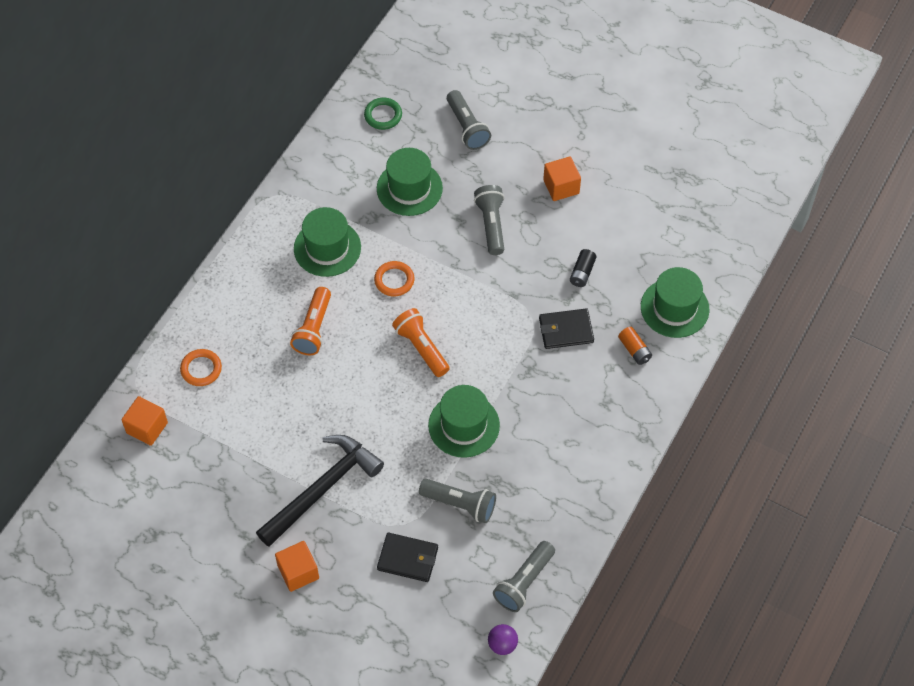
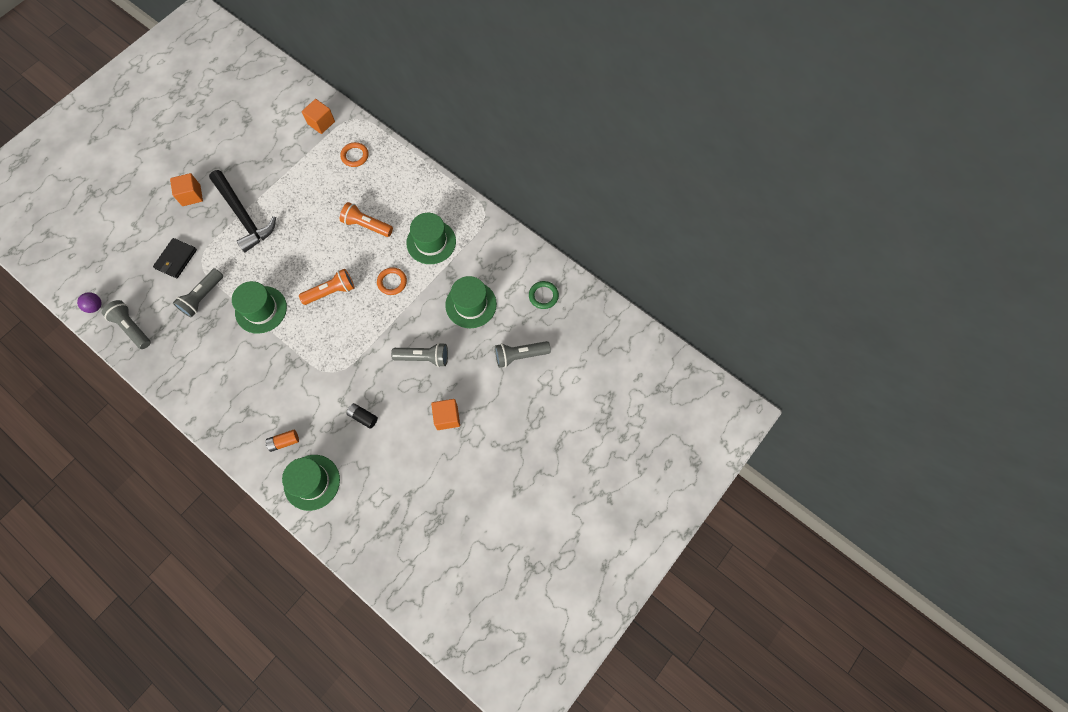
camera: 100 degrees right, 10 degrees up
black wallet [539,308,594,349] -> none

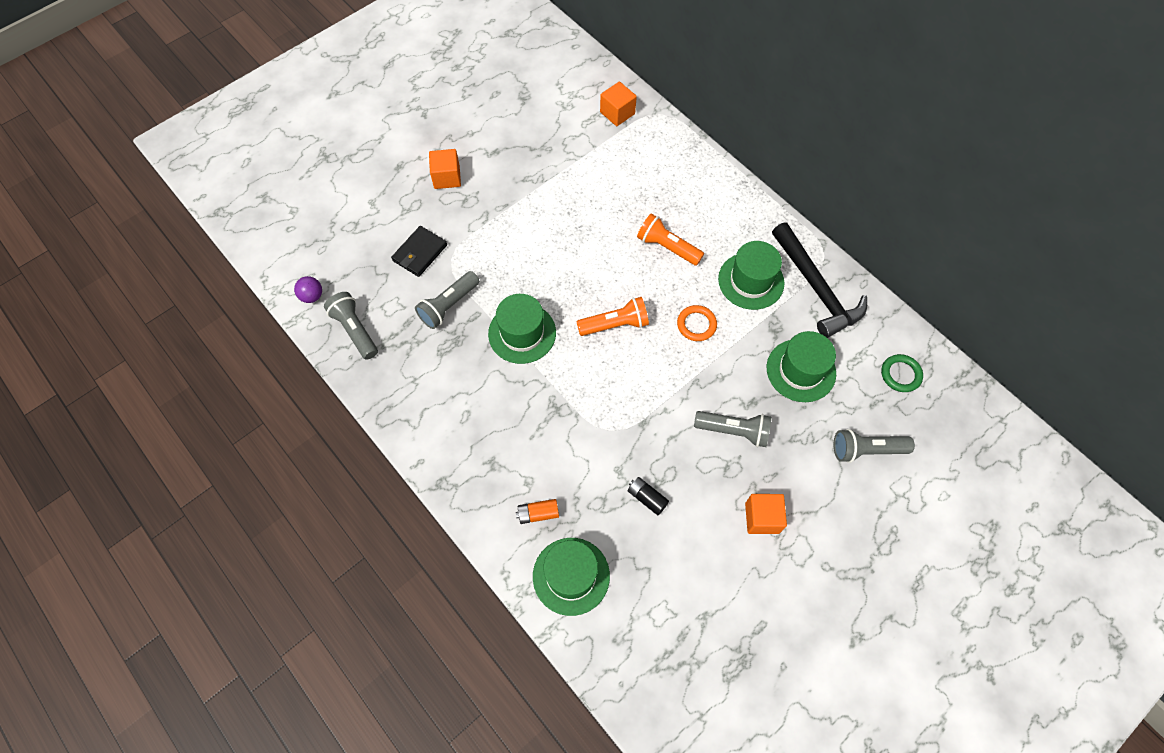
camera: 10 degrees right, 5 degrees down
black hammer [209,170,276,252] -> black hammer moved to [772,222,867,338]
orange ring [340,142,369,167] -> none

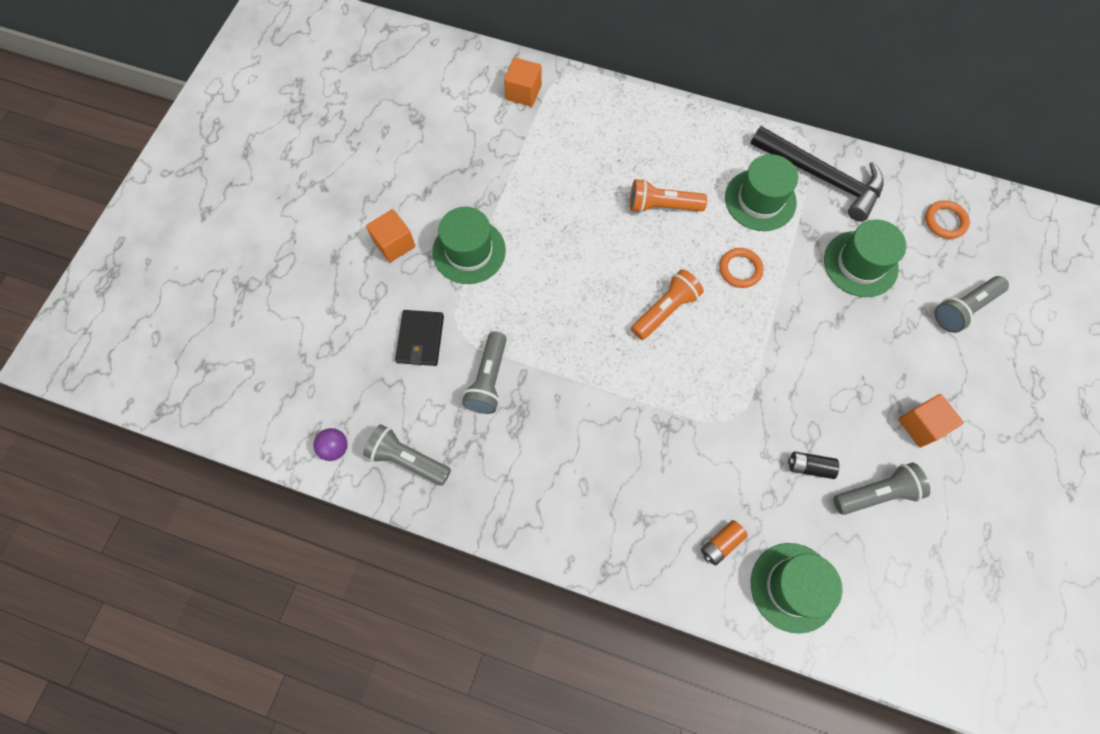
camera: 30 degrees left, 5 degrees up
green hat [488,294,556,364] -> green hat moved to [432,207,506,284]
grey flashlight [694,411,771,447] -> grey flashlight moved to [834,463,930,515]
green ring [881,354,923,392] -> orange ring [925,200,970,239]

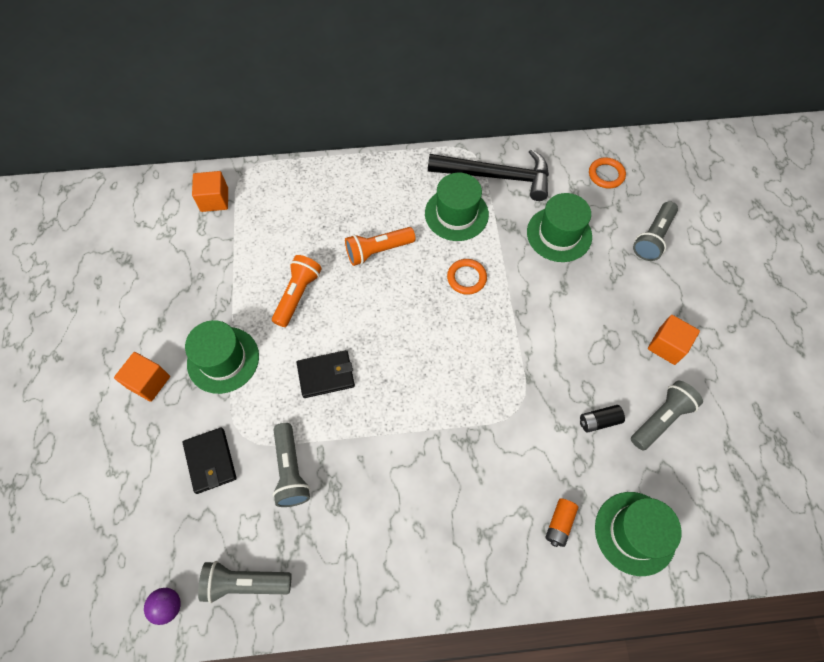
camera: 25 degrees left, 5 degrees down
orange flashlight [631,269,704,340] -> orange flashlight moved to [272,255,322,327]
none -> black wallet [297,350,355,398]

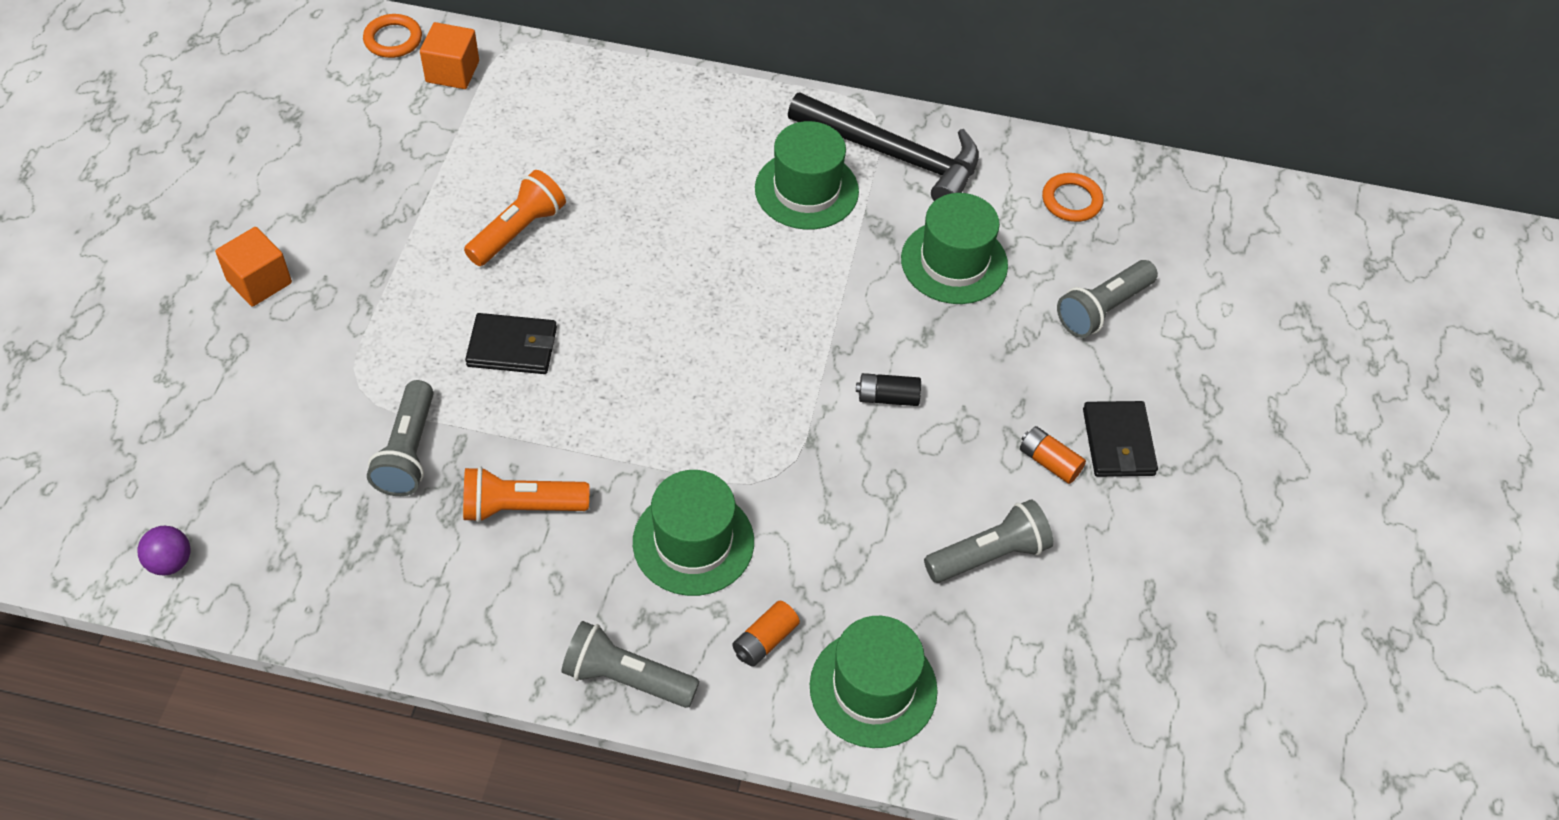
camera: 15 degrees right, 10 degrees down
black wallet [182,427,237,494] -> black wallet moved to [1083,401,1158,477]
green hat [185,320,259,394] -> green hat moved to [633,470,754,596]
grey flashlight [198,561,291,604] -> grey flashlight moved to [562,621,699,708]
orange flashlight [345,227,416,266] -> orange flashlight moved to [463,466,589,523]
orange ring [447,259,487,295] -> orange ring moved to [363,14,422,58]
black battery [580,405,625,433] -> black battery moved to [856,373,921,406]
orange cube [648,315,700,365] -> orange battery [1020,426,1086,484]

